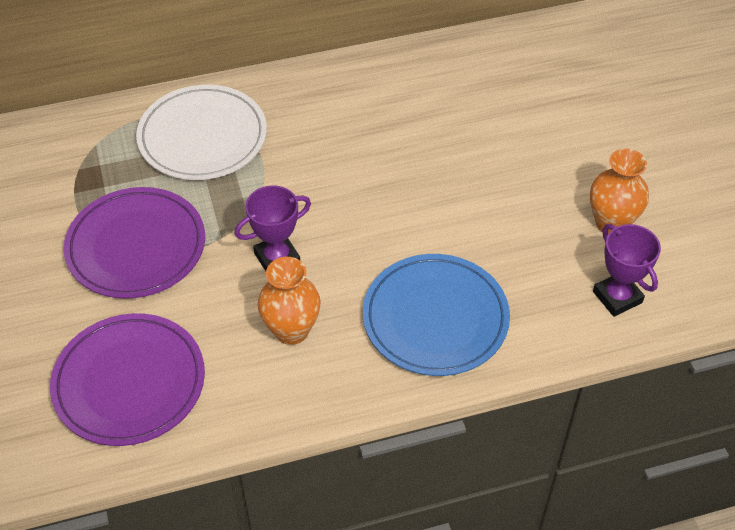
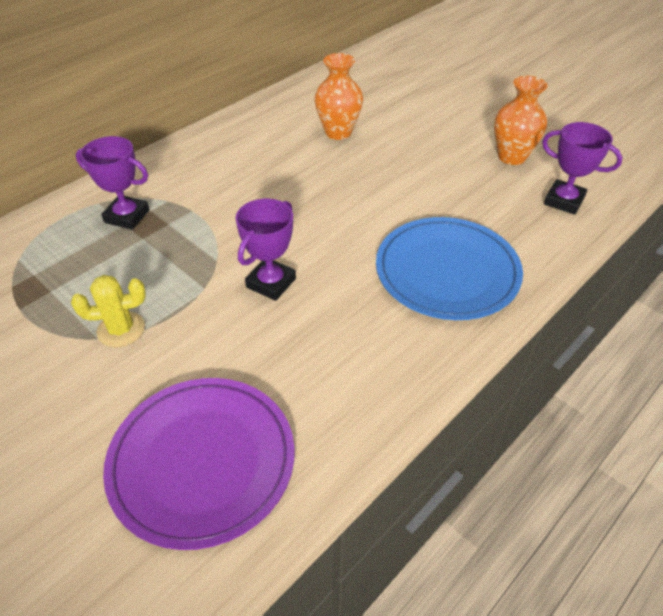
camera: 30 degrees left, 5 degrees down
purple plate [63,187,205,299] -> yellow cactus [71,275,146,347]
white plate [136,85,267,180] -> purple trophy [76,136,150,230]
orange vase [258,257,321,345] -> orange vase moved to [314,53,363,140]

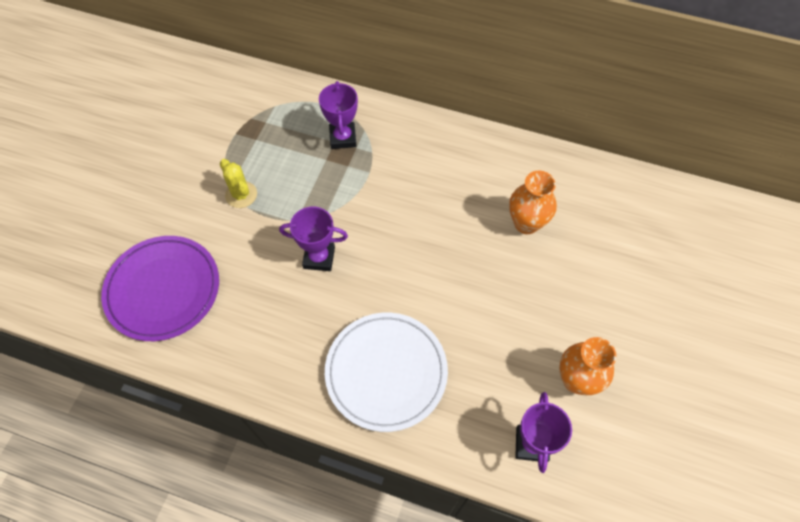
camera: 65 degrees right, 15 degrees up
blue plate [376,217,523,320] -> white plate [325,313,448,432]

